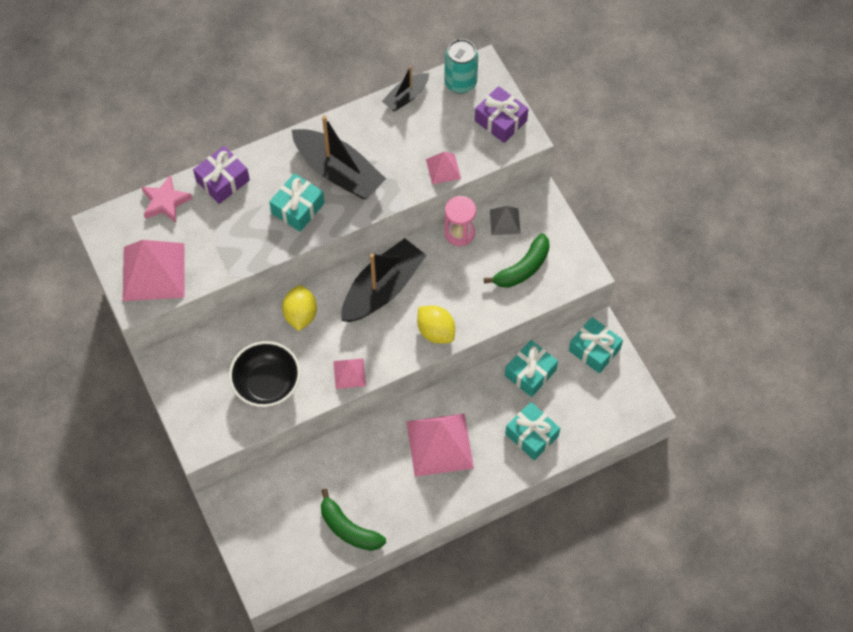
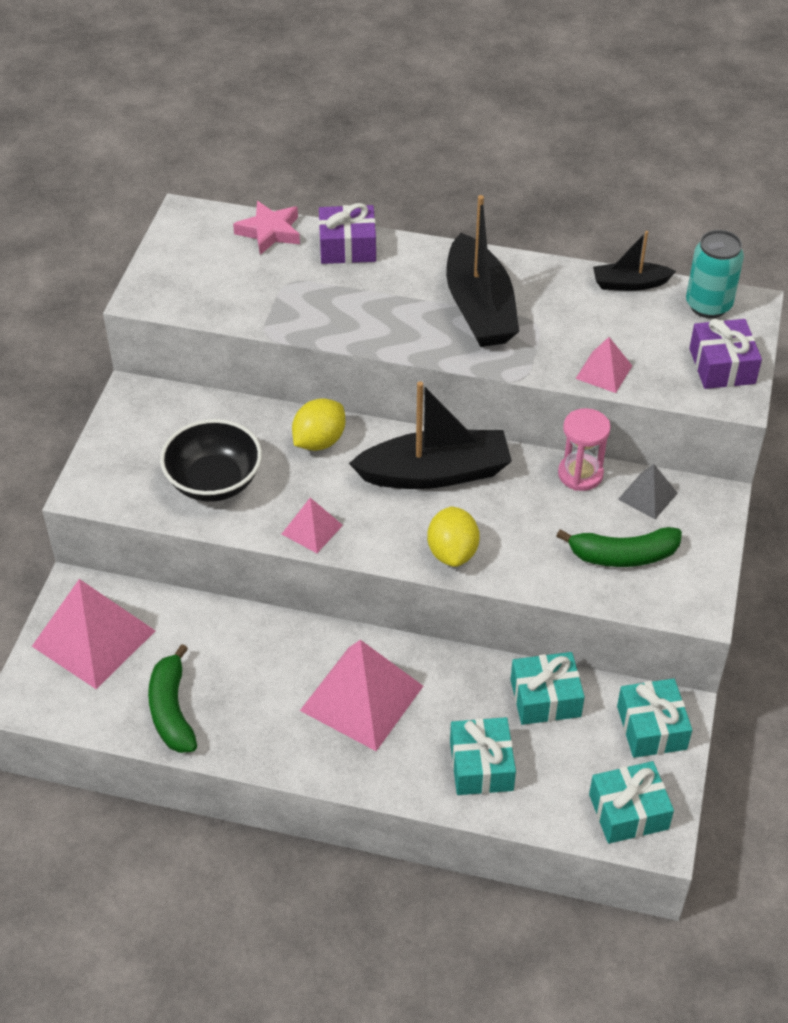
camera: 40 degrees right, 15 degrees down
pink pyramid [123,240,184,301] -> pink pyramid moved to [32,579,155,689]
turquoise gift [269,173,325,232] -> turquoise gift moved to [589,761,674,844]

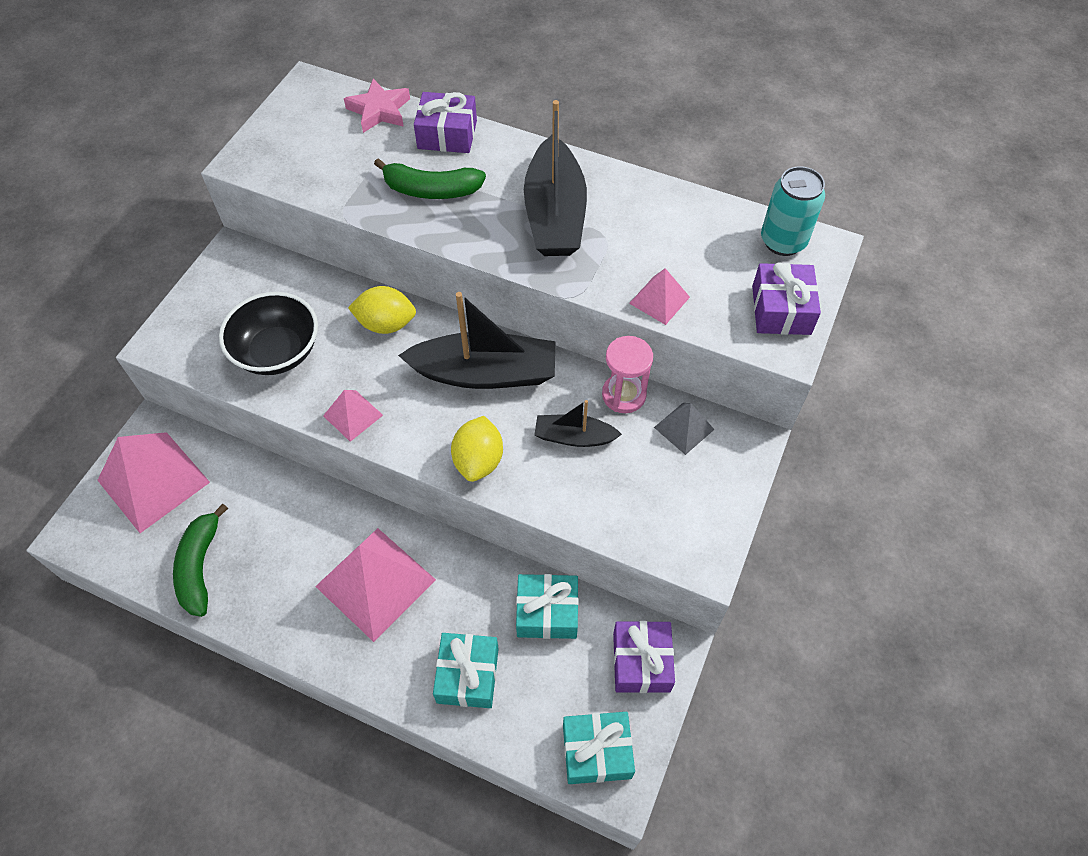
camera: 10 degrees right, 10 degrees up
yellow lemon [292,398,345,451] -> yellow lemon turned 45 degrees clockwise [348,286,416,334]
green banana [556,527,682,567] -> green banana moved to [374,158,486,199]
black boat [593,231,676,291] -> black boat moved to [534,400,622,447]
turquoise gift [617,678,692,758] -> purple gift [613,621,675,693]

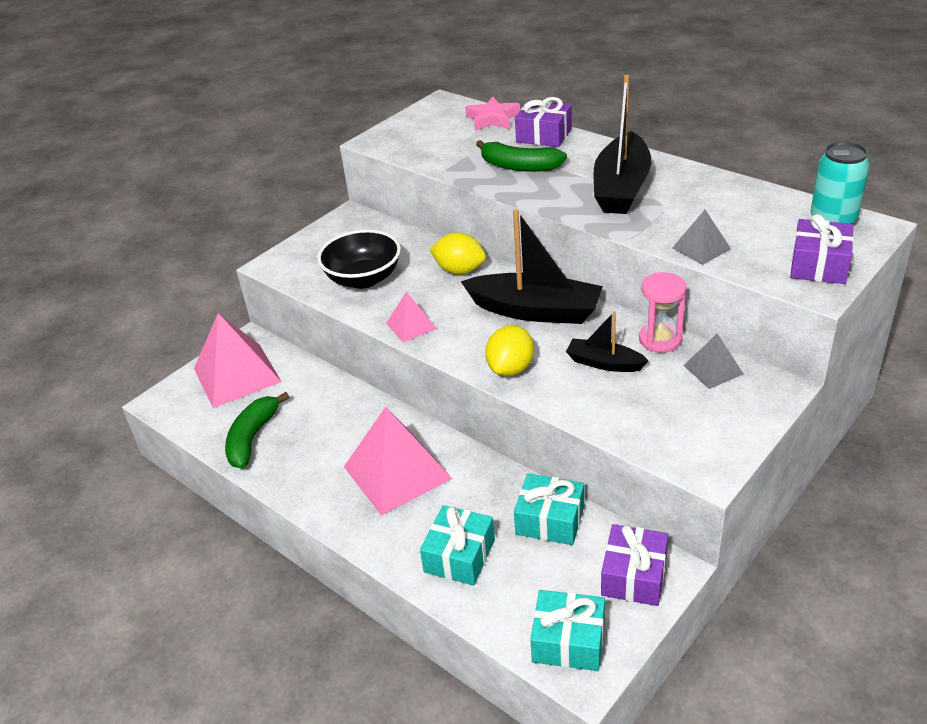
camera: 20 degrees right, 20 degrees down
pink pyramid [629,268,690,325] -> grey pyramid [672,210,731,265]

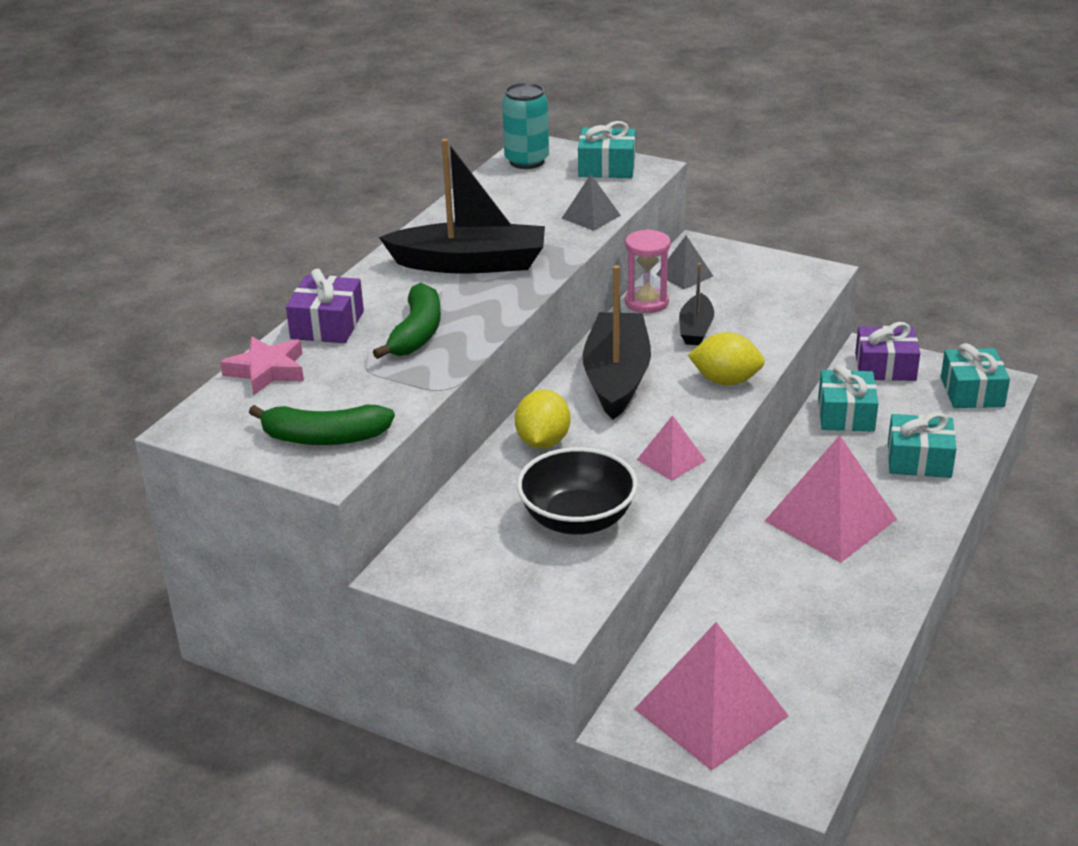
camera: 105 degrees left, 5 degrees down
green banana [225,392,289,468] -> green banana moved to [249,405,395,445]
purple gift [790,214,854,284] -> turquoise gift [578,121,636,178]

